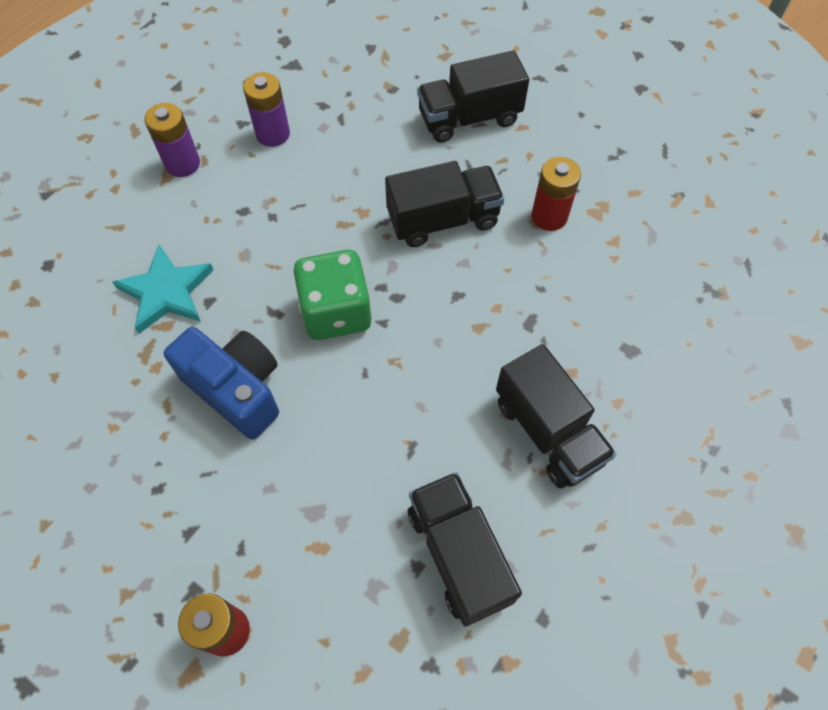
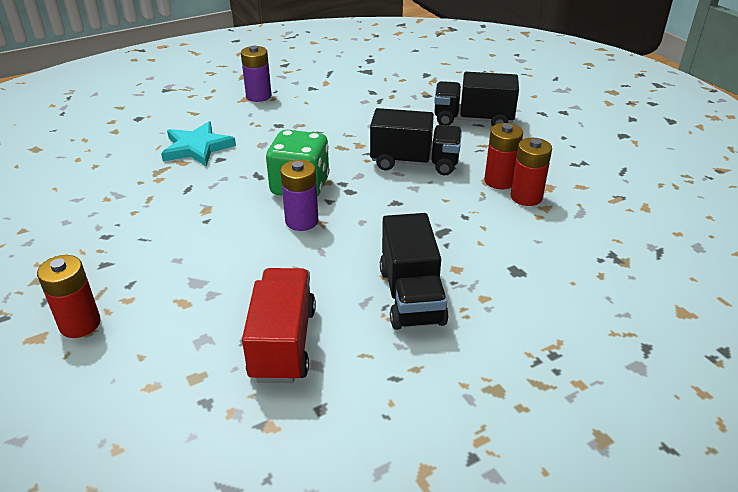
camera: 25 degrees right, 25 degrees down
blue camera [164,327,279,440] -> none
purple battery [243,72,290,147] -> purple battery moved to [280,160,318,231]
black truck [408,472,522,627] -> red truck [242,268,316,383]
none -> red battery [511,138,552,206]

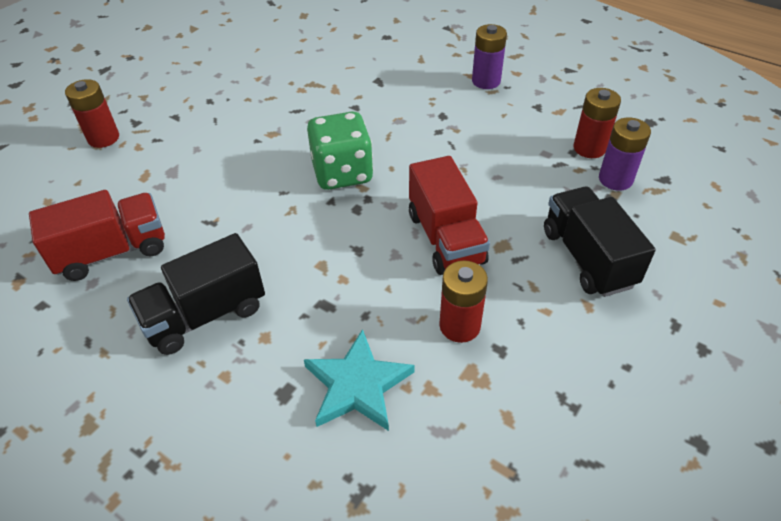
camera: 65 degrees right, 10 degrees up
turquoise star [161,121,236,167] -> turquoise star moved to [304,329,415,431]
purple battery [280,160,318,231] -> purple battery moved to [599,117,651,190]
black truck [370,108,462,175] -> red truck [409,156,490,275]
red battery [511,138,552,206] -> red battery moved to [574,88,621,158]

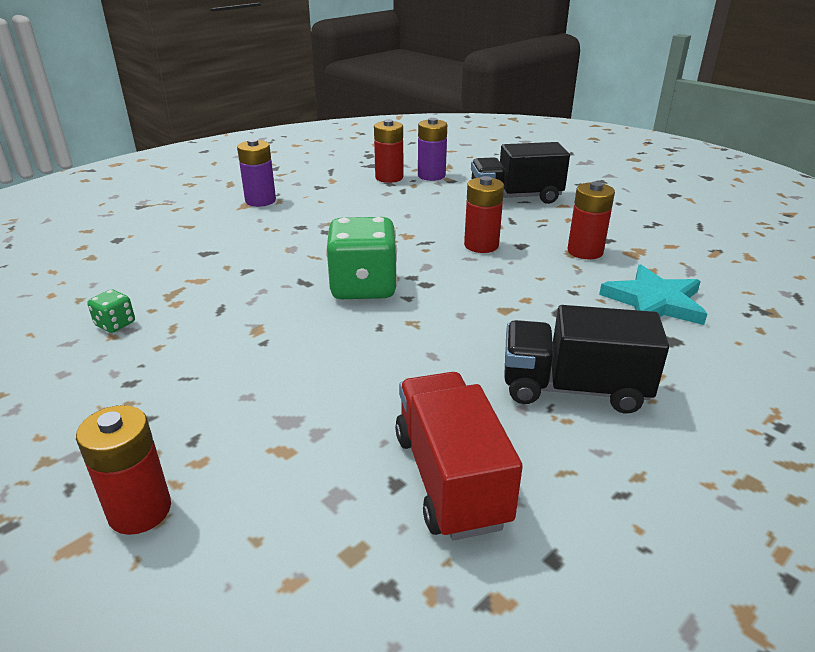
camera: 80 degrees left, 15 degrees down
black truck [127,233,265,355] -> black truck turned 120 degrees clockwise [504,305,669,414]
red truck [409,156,490,275] -> red battery [464,176,504,253]
none -> green dice [87,289,135,333]

